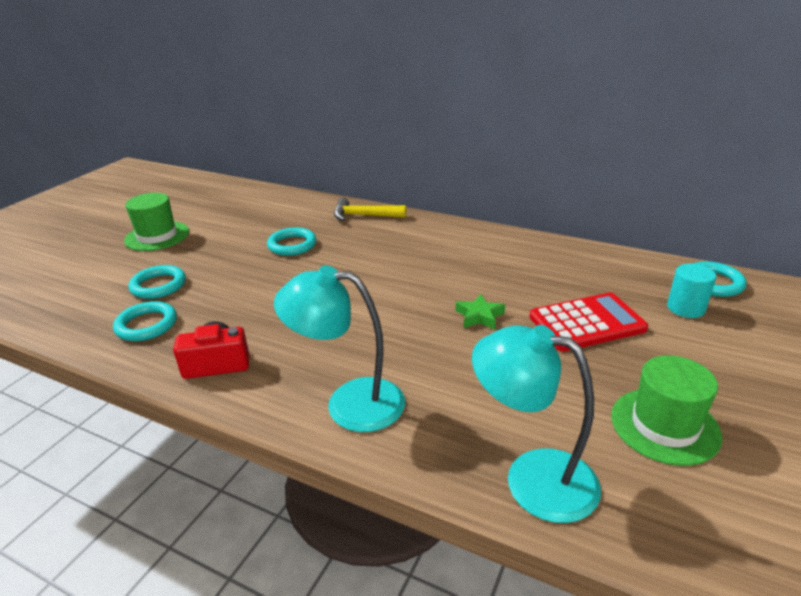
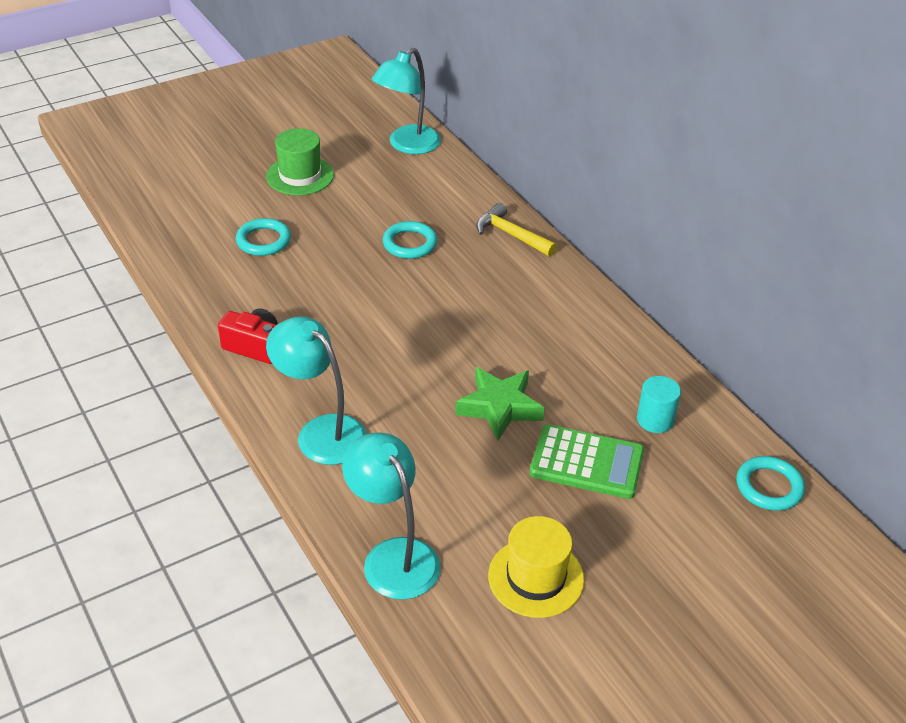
camera: 30 degrees right, 10 degrees up
turquoise ring [113,301,177,341] -> none
green star [456,294,505,330] -> green star [455,367,545,441], size x1.69
red calculator [529,292,648,352] -> green calculator [530,424,644,499]
green hat [611,355,722,466] -> yellow hat [488,516,584,618]
turquoise cylinder [667,263,716,318] -> turquoise cylinder moved to [637,376,681,433]
none -> turquoise lamp [372,48,441,154]

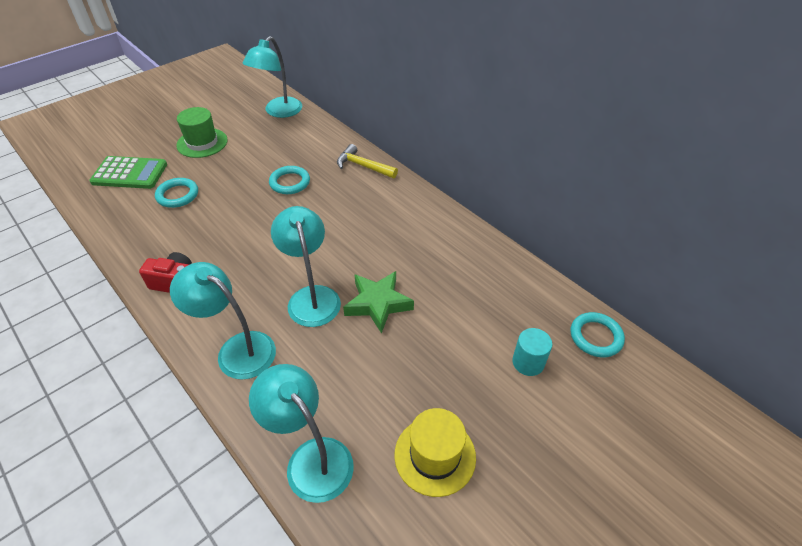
camera: 10 degrees left, 5 degrees up
green calculator [530,424,644,499] -> green calculator moved to [89,156,167,189]
turquoise cylinder [637,376,681,433] -> turquoise cylinder moved to [512,328,553,376]
none -> turquoise lamp [271,206,341,327]

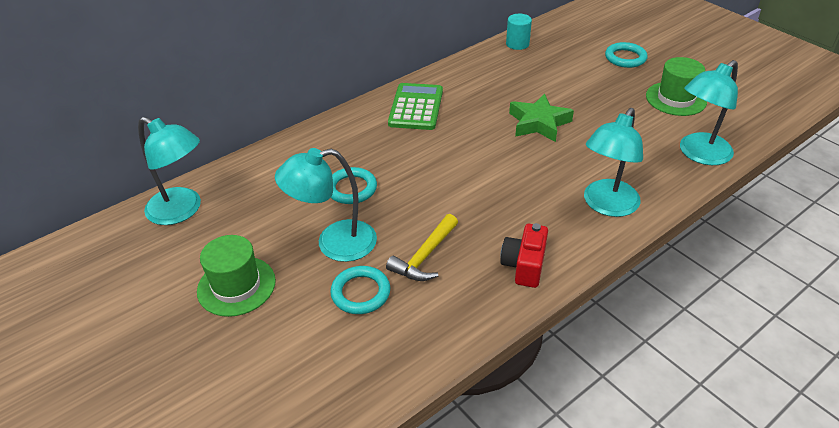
camera: 85 degrees left, 5 degrees down
green calculator [89,156,167,189] -> green calculator moved to [388,83,443,130]
turquoise lamp [271,206,341,327] -> turquoise lamp moved to [275,148,377,262]
yellow hammer [337,144,398,178] -> yellow hammer moved to [386,214,458,281]
yellow hat [394,408,476,497] -> green hat [646,57,707,116]
turquoise cylinder [512,328,553,376] -> turquoise cylinder moved to [506,14,532,50]
turquoise ring [571,312,625,357] -> turquoise ring moved to [605,42,648,68]

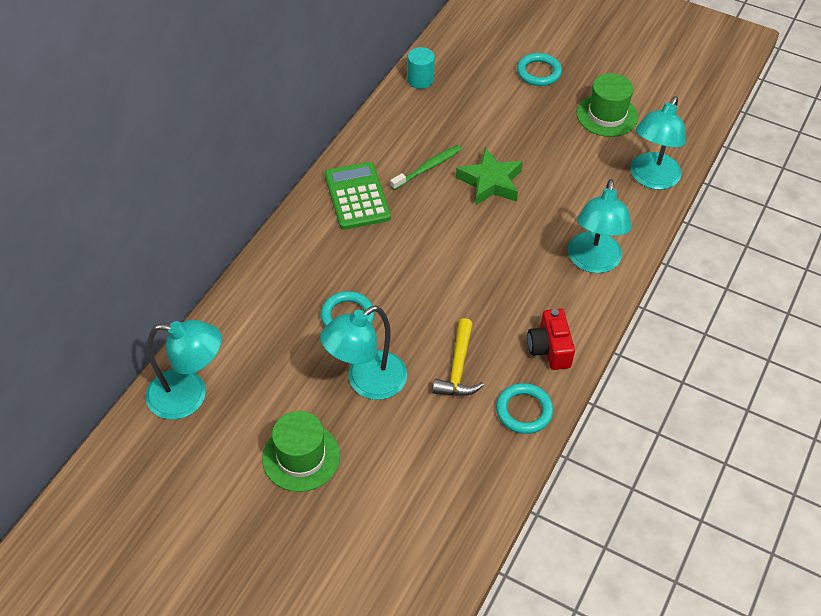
camera: 25 degrees left, 10 degrees up
turquoise ring [330,266,390,314] -> turquoise ring moved to [496,383,553,434]
none -> green toothbrush [390,145,462,190]

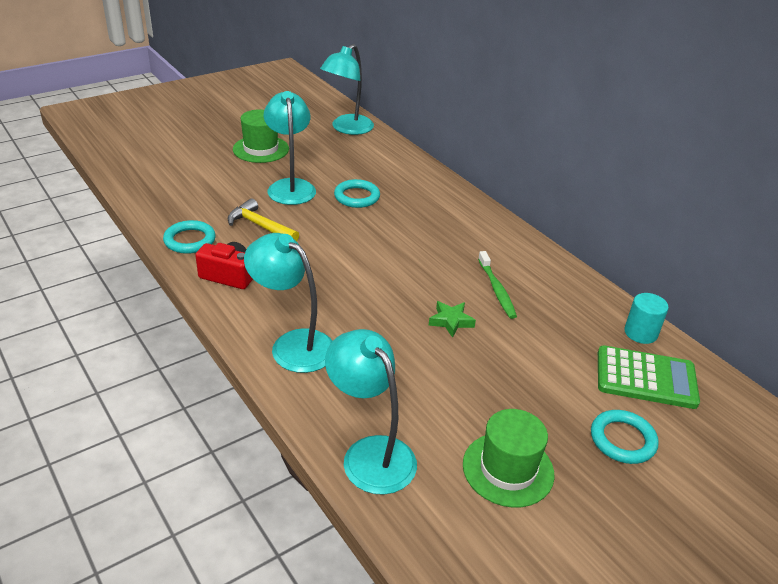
camera: 115 degrees right, 15 degrees down
green calculator [325,162,391,230] -> green calculator moved to [598,346,700,409]
green star [456,148,523,206] -> green star [429,301,476,338], size x0.59

